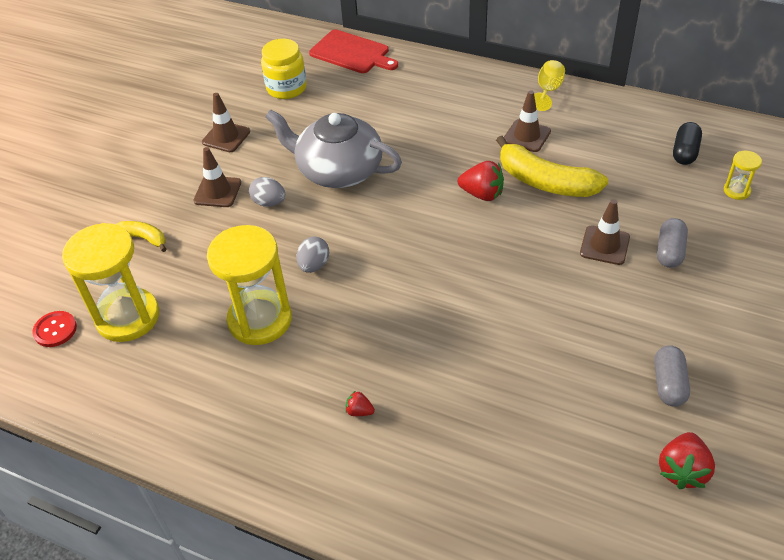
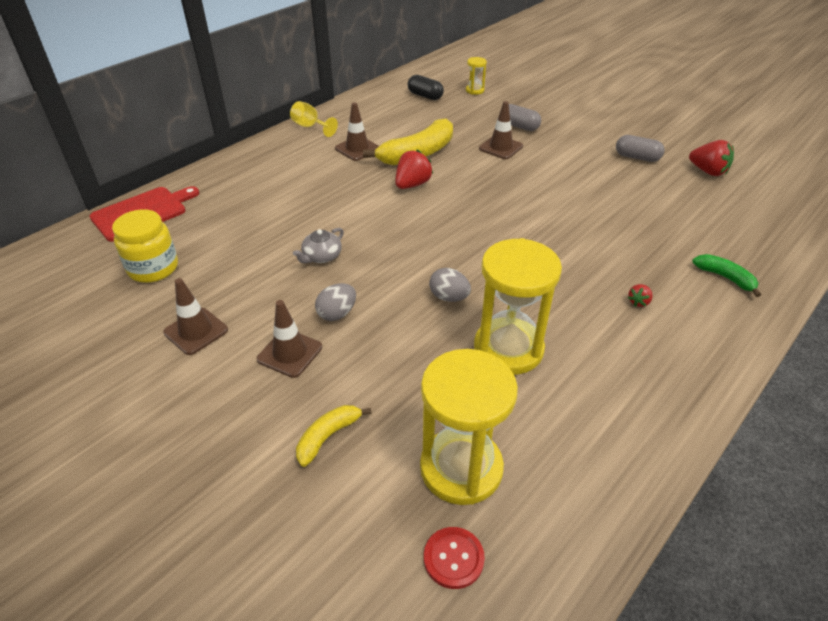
camera: 75 degrees left, 5 degrees down
grey teapot [265,109,402,188] -> grey teapot [293,228,344,263], size x0.43
none -> green banana [692,254,761,297]

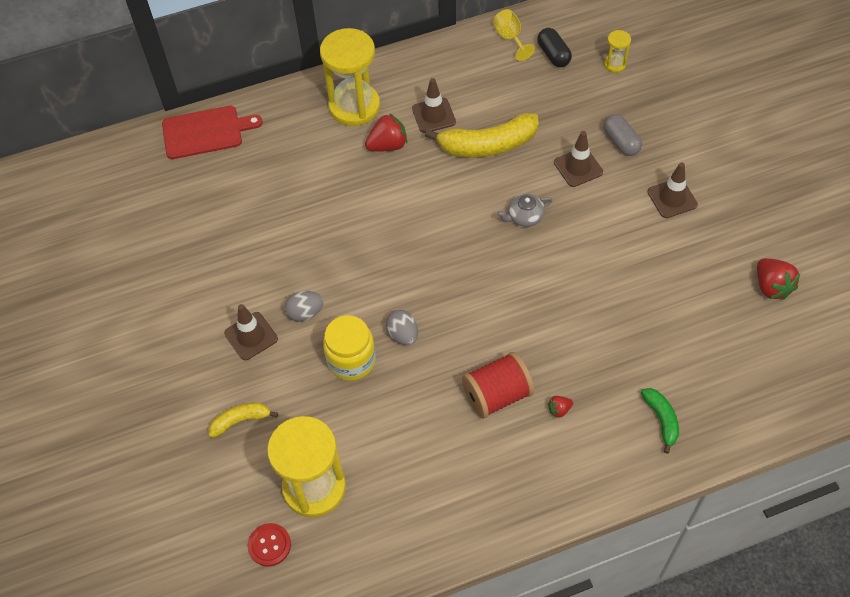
camera: 30 degrees right, 15 degrees up
yellow jar [112,209,178,283] -> yellow jar moved to [323,315,376,381]
brown traffic cone [163,278,228,355] -> brown traffic cone moved to [648,162,698,218]
yellow goblet [290,101,338,137] -> yellow goblet moved to [493,9,535,61]
grey teapot [293,228,344,263] -> grey teapot moved to [497,194,552,227]
red strawberry [395,150,433,189] -> red strawberry moved to [365,113,407,151]
yellow hourglass [474,238,562,375] -> yellow hourglass moved to [320,28,380,126]
grey capsule [616,135,665,162] -> none
none -> red spool [462,352,534,419]

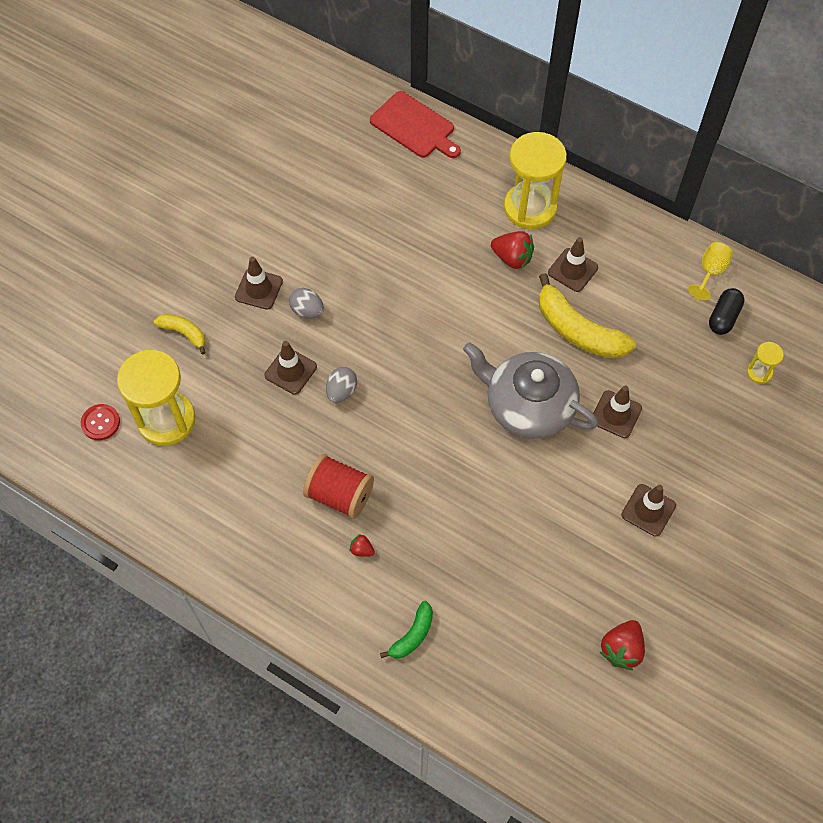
camera: 50 degrees right, 5 degrees up
yellow jar [323,315,376,381] -> brown traffic cone [264,341,317,395]
grey teapot [497,194,552,227] -> grey teapot [463,342,598,439], size x2.35
grey capsule [604,114,642,156] -> none

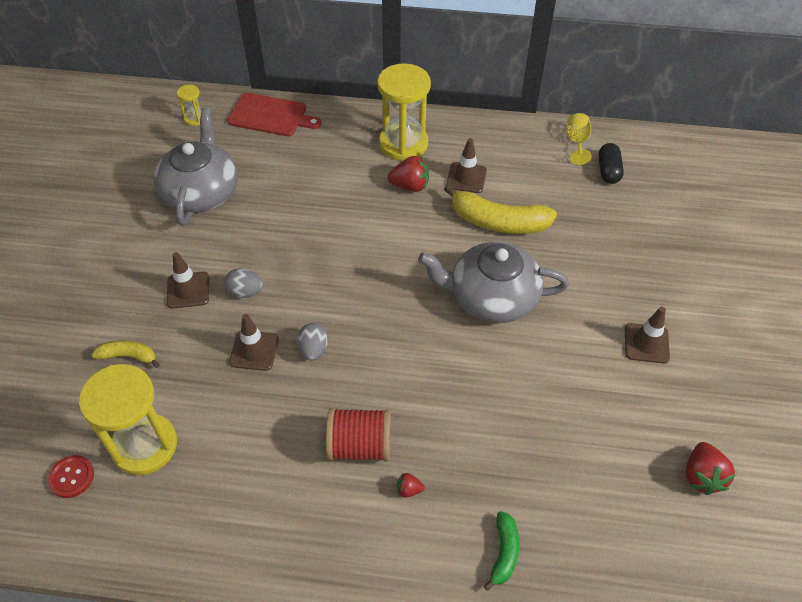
camera: 25 degrees left, 10 degrees down
brown traffic cone [593,385,642,438] -> none
yellow hourglass [747,342,784,384] -> yellow hourglass moved to [177,85,202,126]
none -> grey teapot [153,108,238,226]

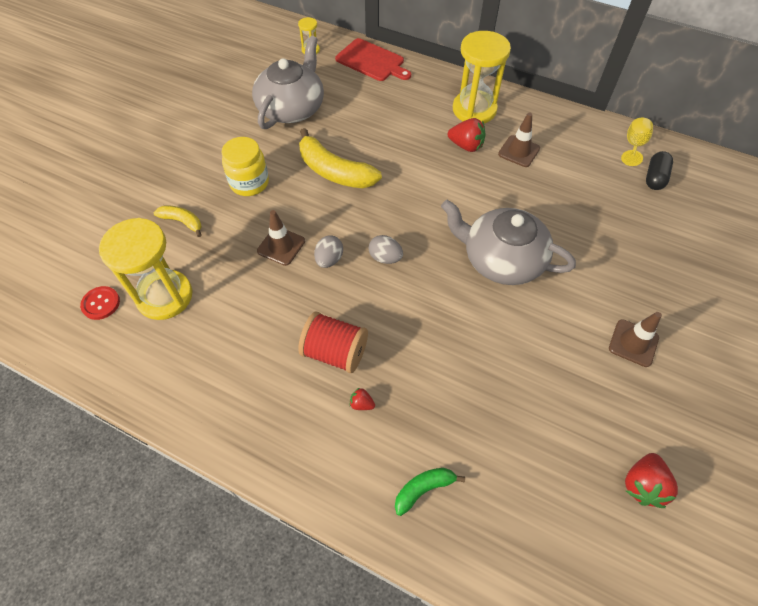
camera: 20 degrees right, 5 degrees up
brown traffic cone [167,252,209,308] -> yellow jar [221,137,269,196]
grey egg [224,268,263,298] -> grey egg moved to [369,235,403,264]
yellow banana [444,184,557,234] -> yellow banana moved to [299,128,382,188]
green banana [484,511,519,591] -> green banana turned 150 degrees counterclockwise [395,468,465,516]

